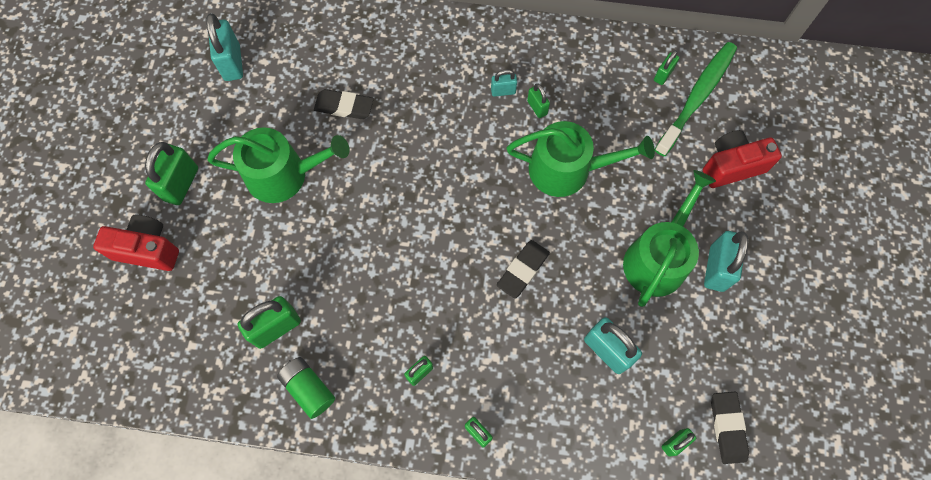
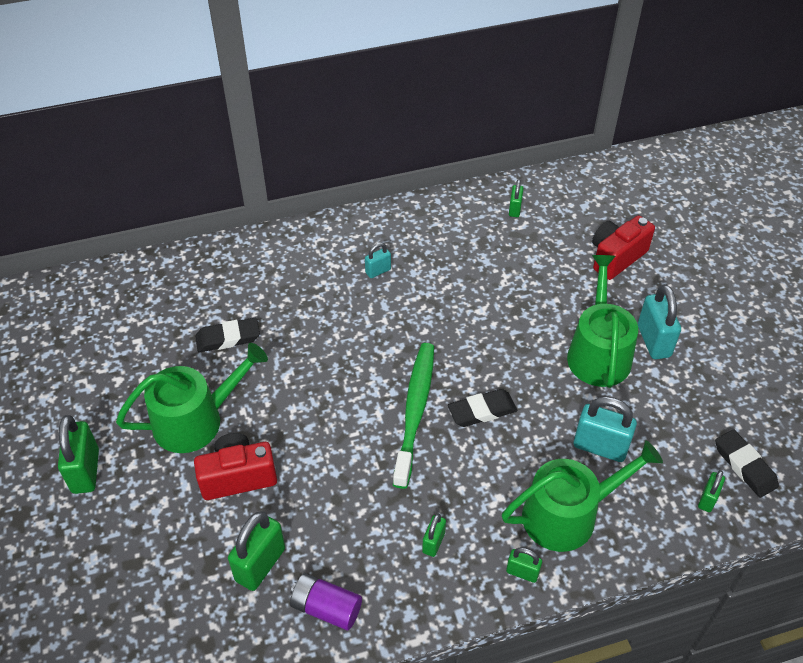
camera: 25 degrees left, 20 degrees down
red camera [93,215,179,271] -> red camera moved to [194,433,277,500]
turquoise padlock [206,13,243,81] -> none
green battery [277,357,335,419] -> purple battery [290,573,362,630]
black eraser [497,240,550,299] -> black eraser turned 60 degrees clockwise [448,389,518,427]
green watering can [507,121,655,197] -> green watering can moved to [502,440,663,552]
green padlock [527,83,550,118] -> none
green toothbrush [655,42,737,156] -> green toothbrush moved to [393,343,434,489]

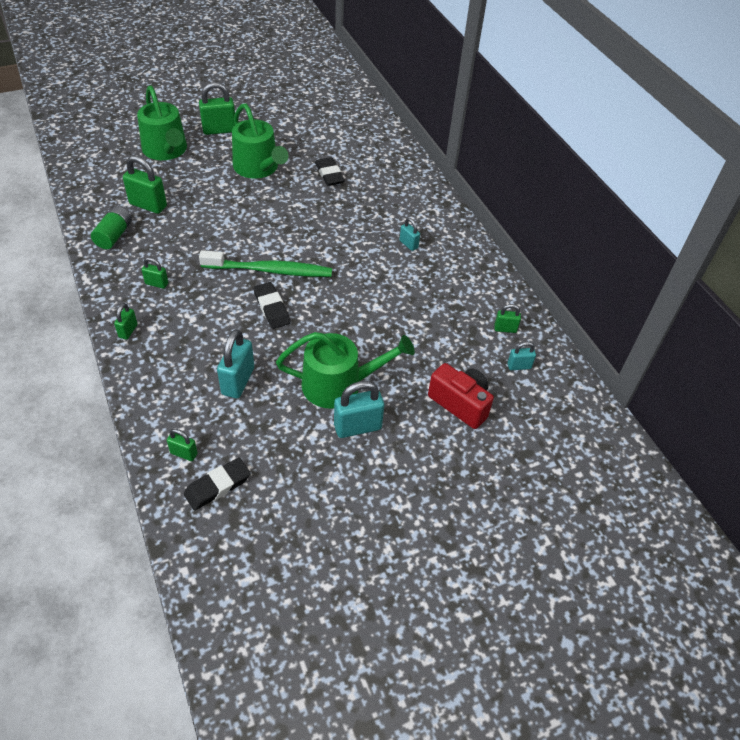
camera: 80 degrees right, 0 degrees up
red camera [194,433,277,500] -> none
purple battery [290,573,362,630] -> green battery [91,206,132,249]
green watering can [502,440,663,552] -> green watering can moved to [137,86,187,160]
none -> turquoise padlock [507,342,536,370]

